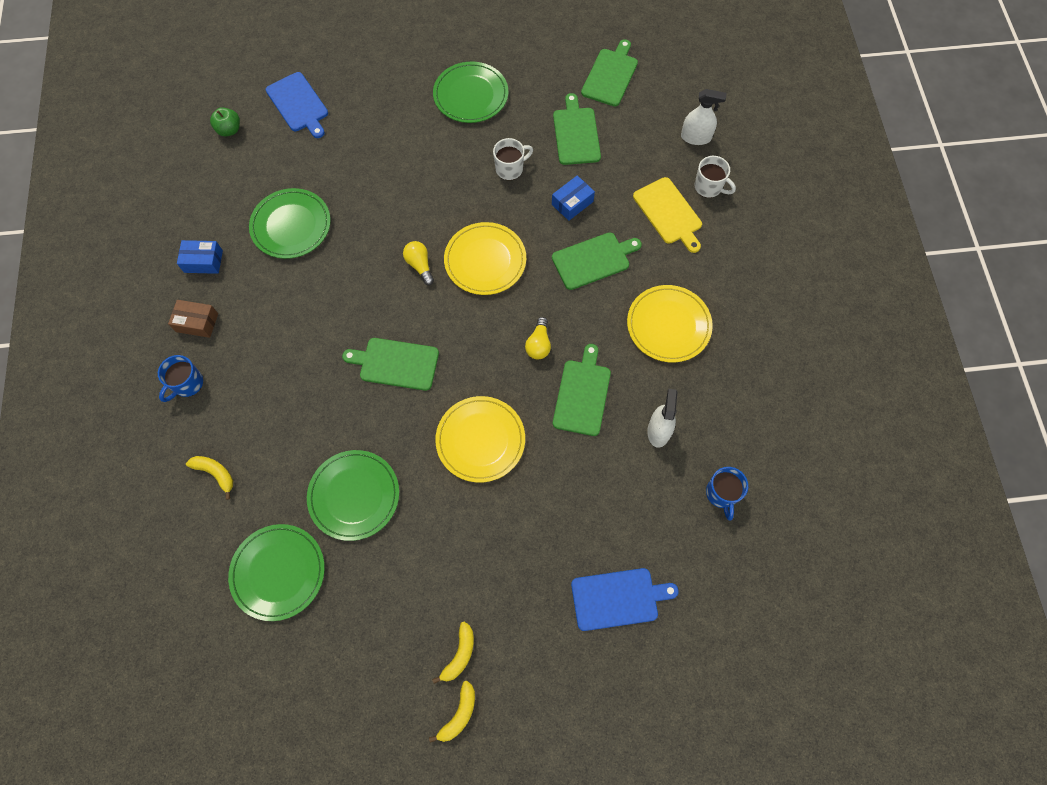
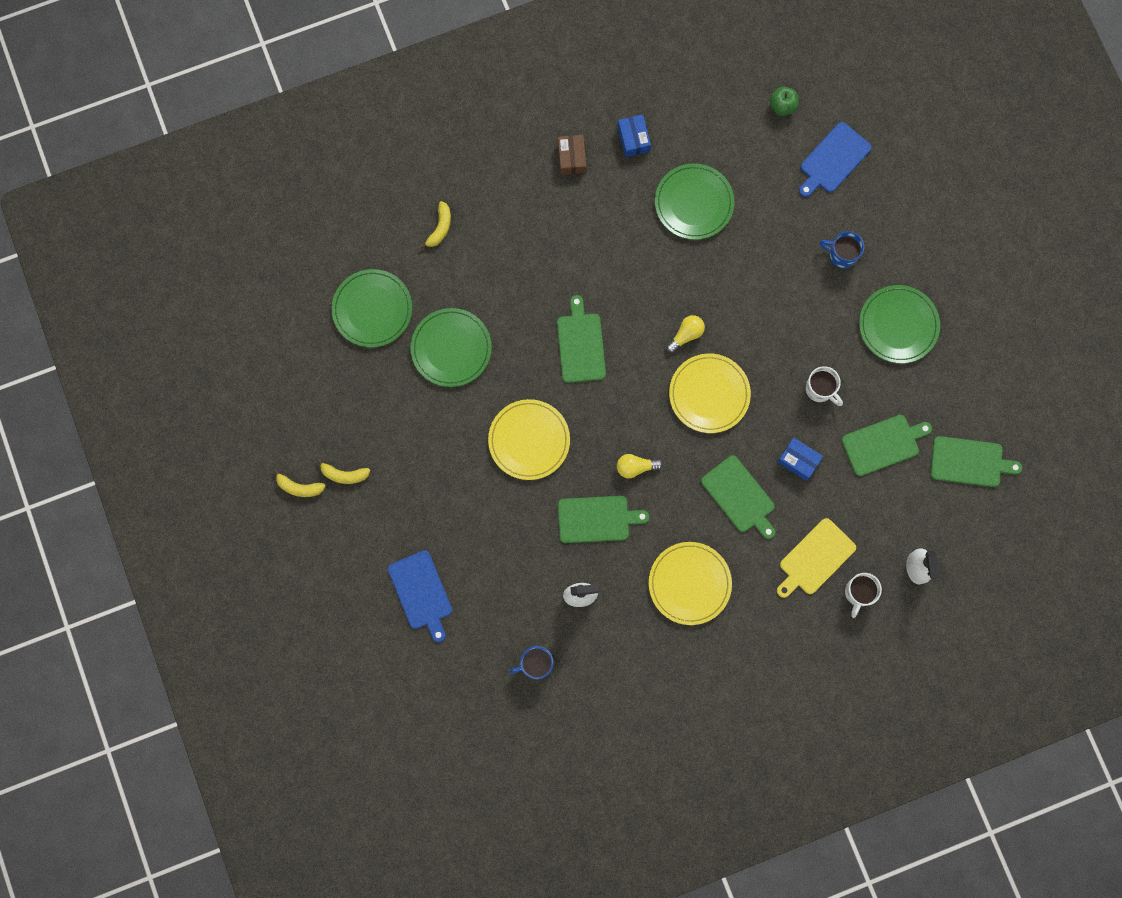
camera: 75 degrees right, 10 degrees up
blue mug [158,355,203,402] -> blue mug moved to [819,231,864,268]

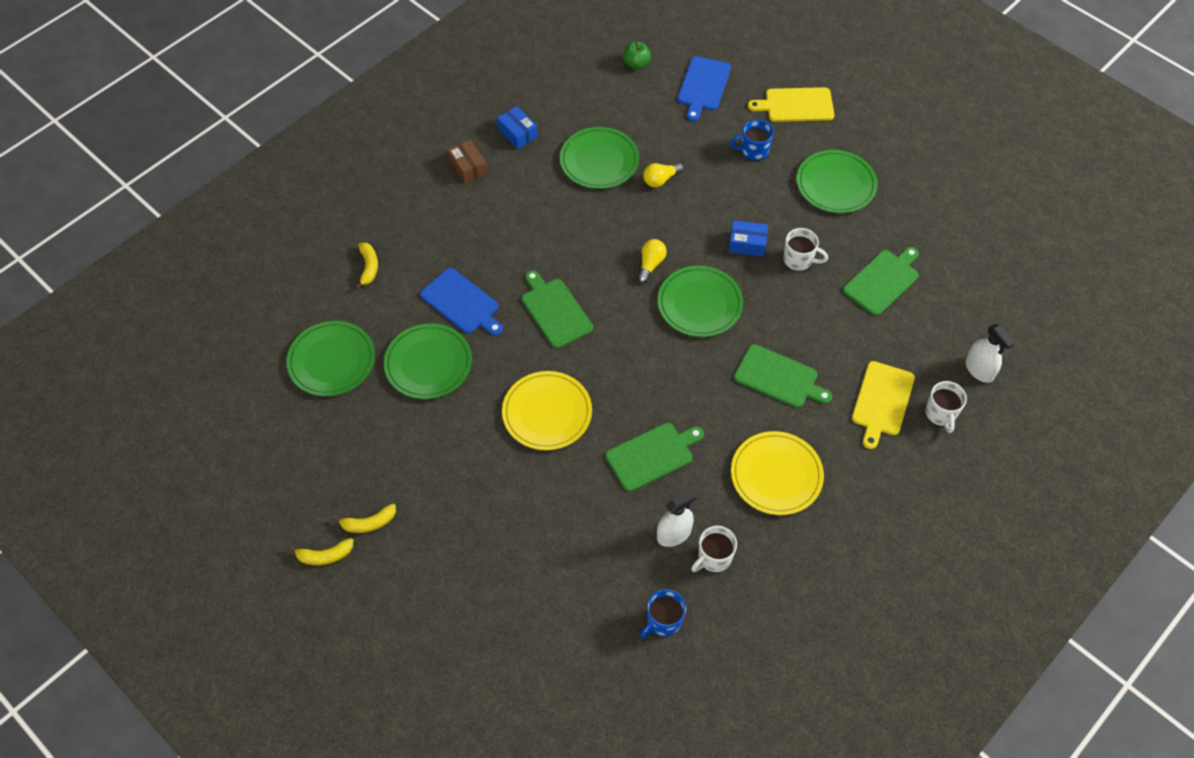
camera: 25 degrees left, 20 degrees down
blue cutting board [388,550,452,642] -> blue cutting board moved to [420,268,503,336]
yellow light bulb [617,454,663,478] -> yellow light bulb moved to [643,163,684,188]
yellow plate [669,354,751,433] -> green plate [658,266,743,337]
blue box [777,437,823,481] -> blue box moved to [729,220,768,257]
green cutting board [930,436,1022,487] -> none
none -> white mug [691,526,737,572]
none -> yellow cutting board [748,87,834,122]

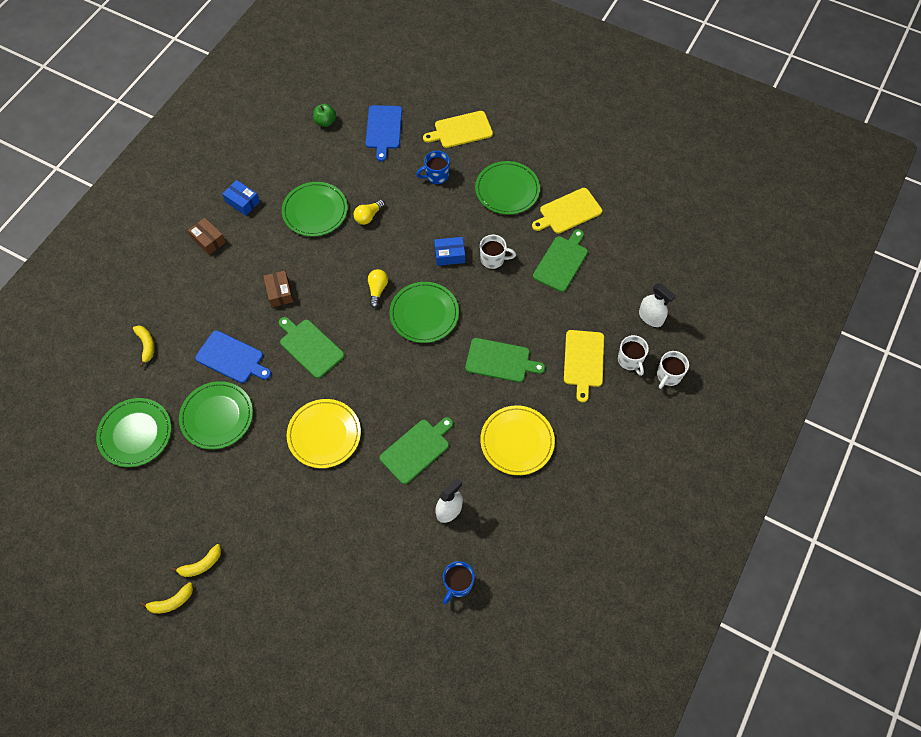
camera: 15 degrees left, 5 degrees up
white mug [691,526,737,572] -> white mug moved to [657,351,689,389]
none -> brown box [263,271,293,307]
none -> yellow cutting board [532,188,602,234]

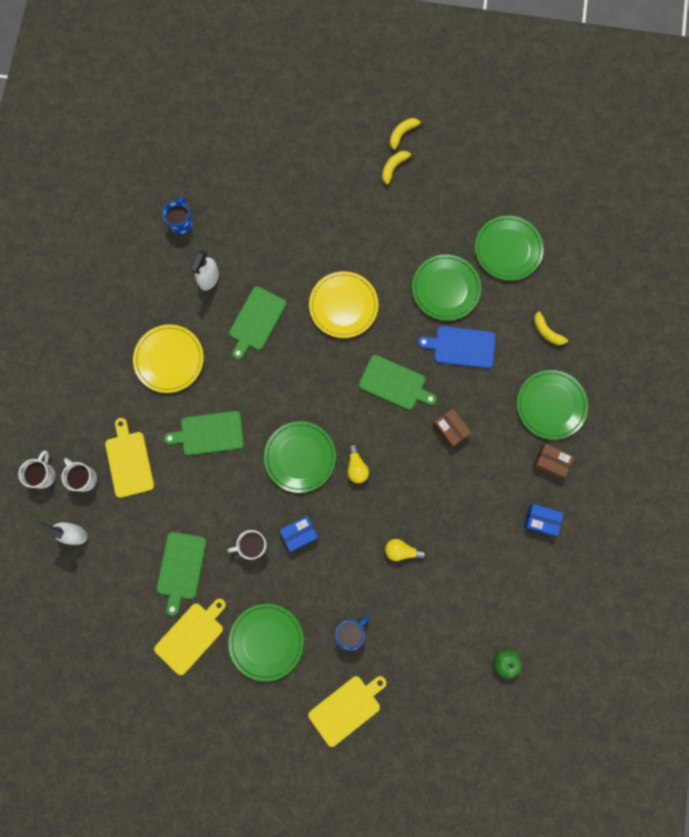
camera: 160 degrees right, 15 degrees up
green plate [282,182,348,237] -> green plate moved to [517,370,588,440]
yellow light bulb [354,200,385,225] -> yellow light bulb turned 105 degrees counterclockwise [385,539,426,561]
blue cutting board [366,105,402,161] -> none

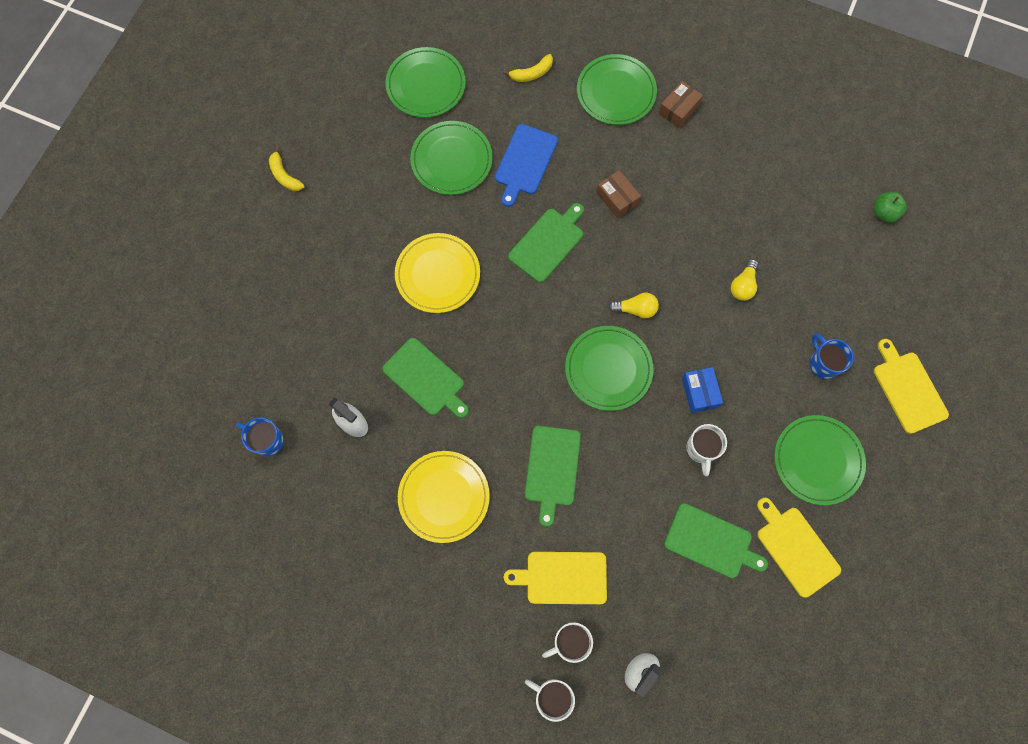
camera: 75 degrees left, 5 degrees down
yellow banana [390,118,425,150] -> none
brown box [433,408,472,448] -> brown box turned 75 degrees clockwise [596,170,641,218]
blue box [524,504,564,536] -> none

